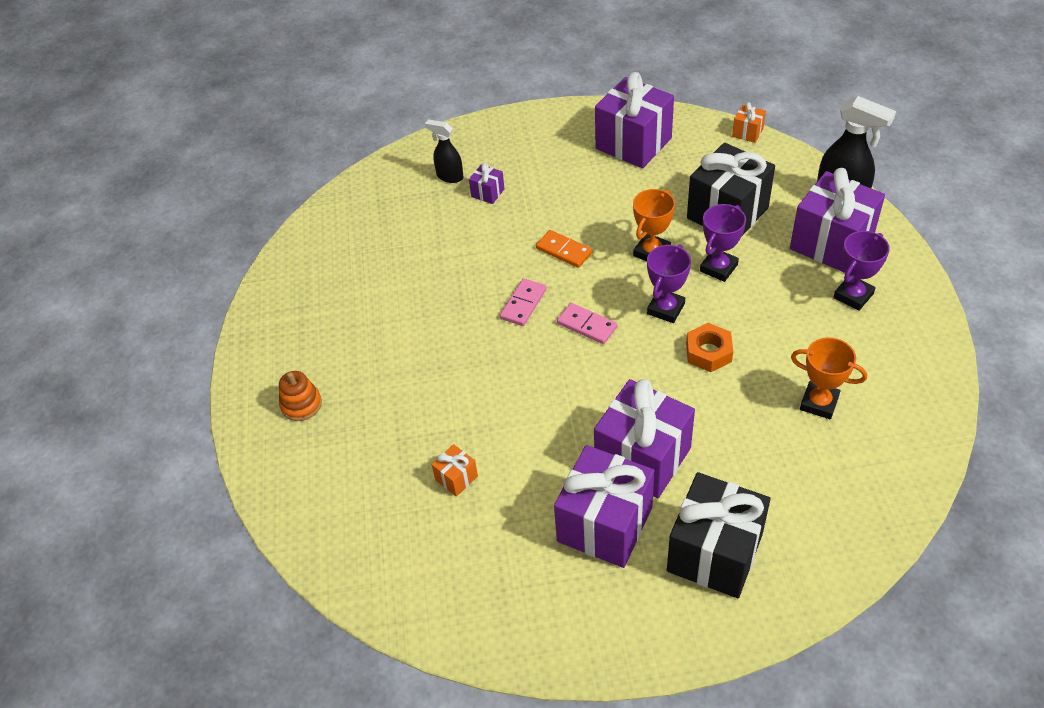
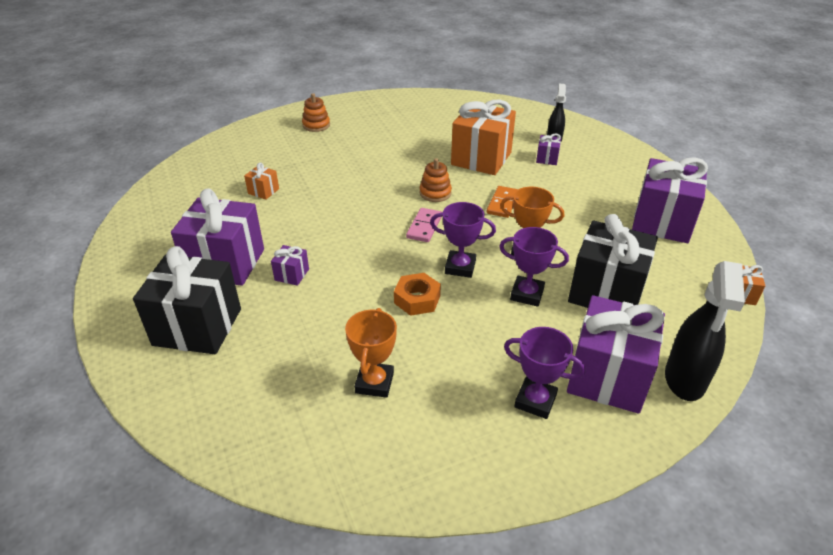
camera: 70 degrees right, 10 degrees down
pink domino [500,278,547,326] -> orange stacking toy [420,158,452,202]
purple gift [594,379,695,498] -> purple gift [271,245,309,286], size x0.43
none -> orange gift [451,99,516,175]

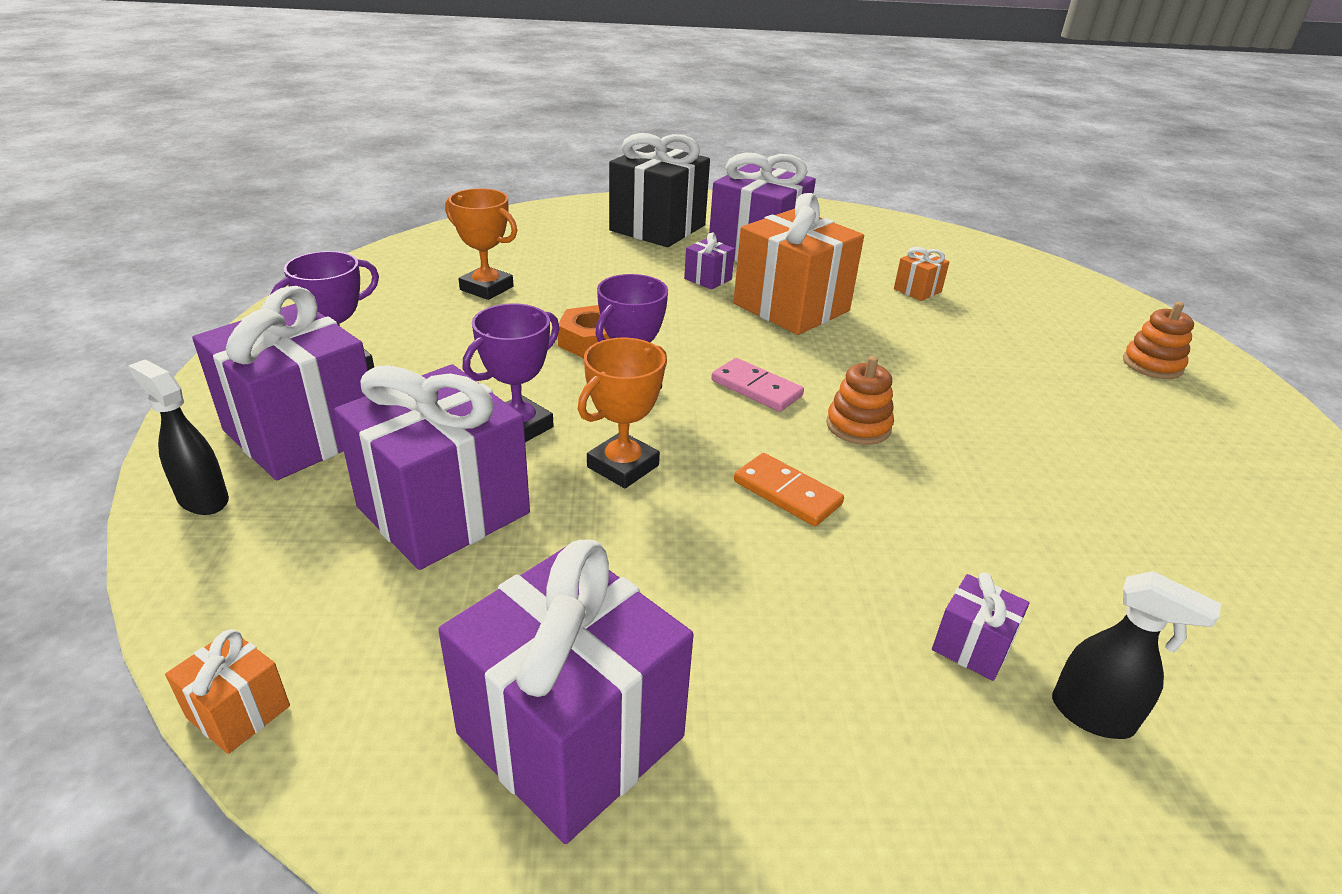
camera: 110 degrees right, 5 degrees down
orange gift [451,99,516,175] -> orange gift moved to [733,193,864,335]
black gift [568,214,658,308] -> purple gift [334,364,530,570]
black spray bottle [665,261,745,401] -> black spray bottle [128,360,229,515], size x0.59

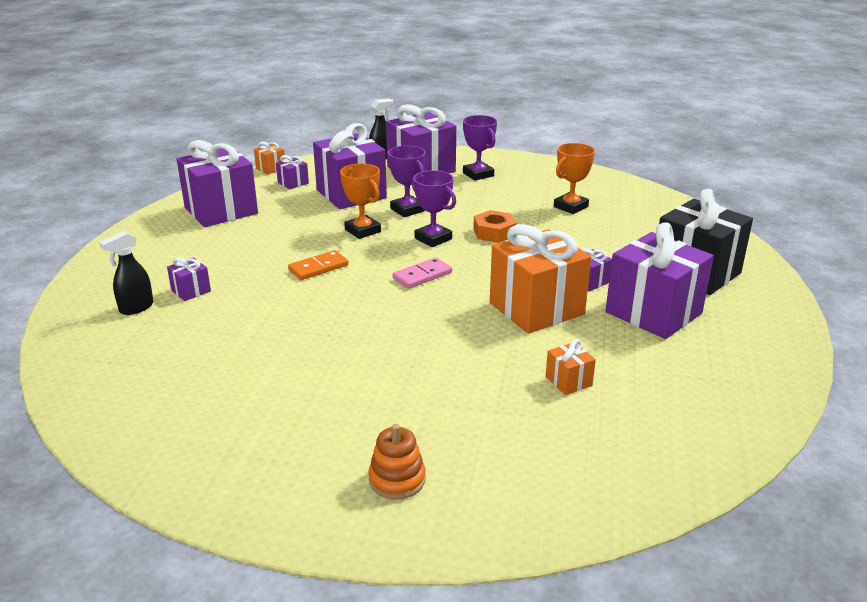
camera: 105 degrees right, 5 degrees down
orange stacking toy [826,356,894,445] -> none
none -> purple gift [276,155,309,189]

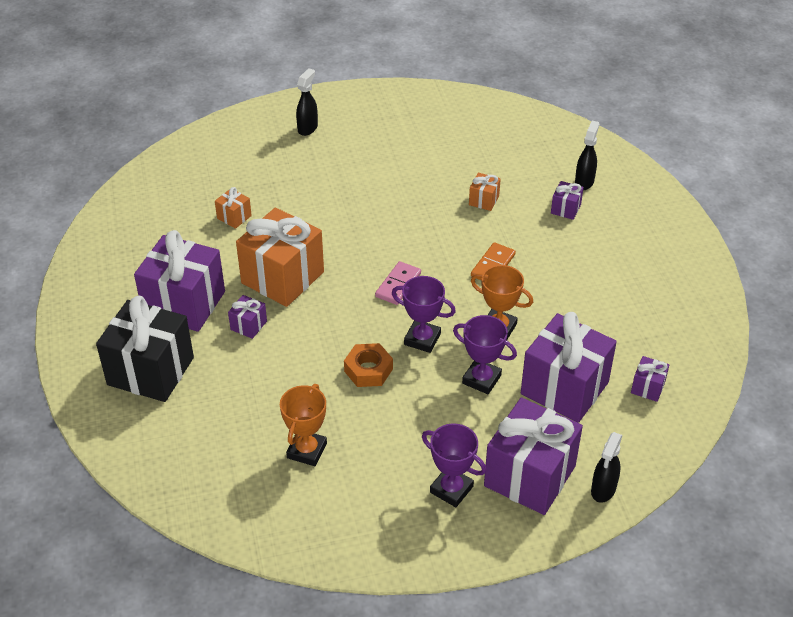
camera: 155 degrees right, 15 degrees up
purple gift [177,140,258,227] -> none
orange gift [254,142,285,175] -> orange gift moved to [469,173,501,211]
orange stacking toy [368,424,426,500] -> black spray bottle [296,68,318,136]

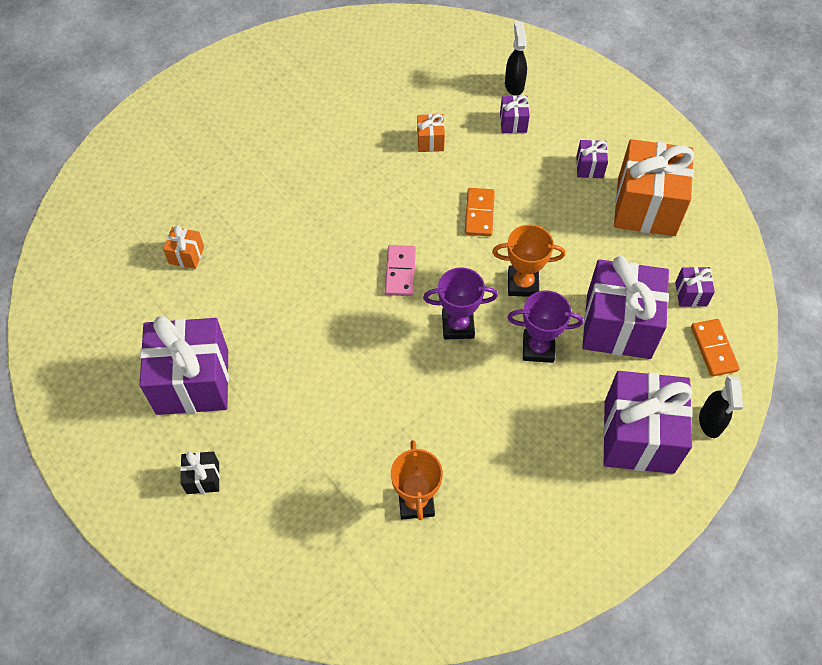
camera: 25 degrees left, 15 degrees up
black gift [96,296,194,402] -> black gift [180,451,220,494], size x0.43
purple gift [228,295,267,339] -> purple gift moved to [576,140,608,178]
orange gift [236,207,324,307] -> orange gift moved to [614,139,694,236]
black spray bottle [296,68,318,136] -> none
orange nut [344,343,393,387] -> none
purple trophy [422,423,486,507] -> none
none -> orange domino [691,319,740,377]

